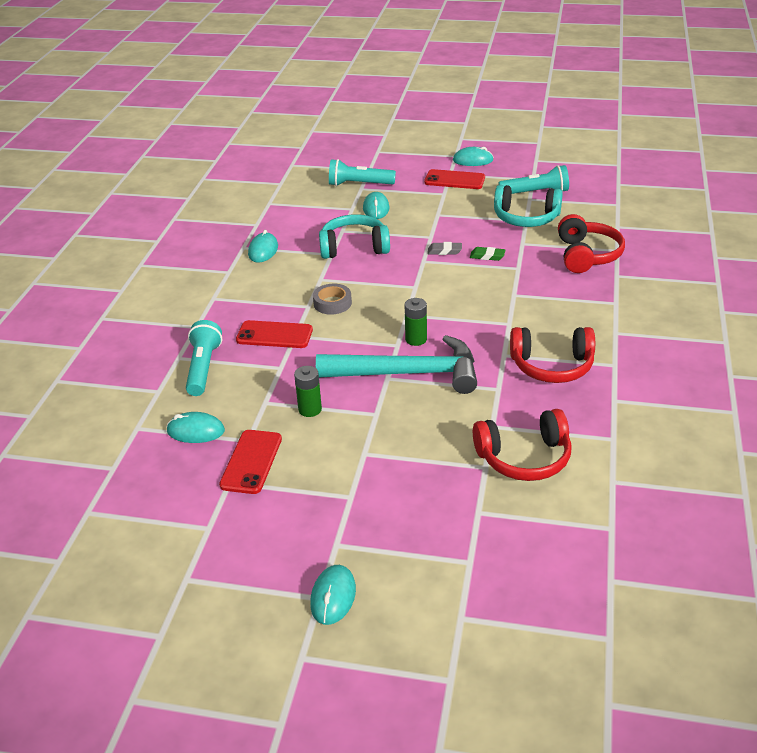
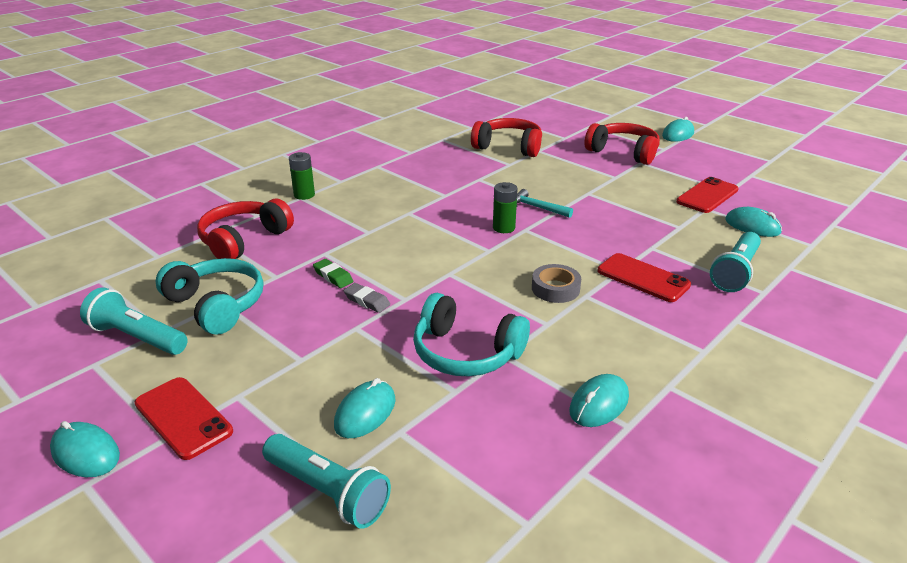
camera: 150 degrees left, 5 degrees down
green battery [294,366,322,417] -> green battery moved to [289,152,315,200]
turquoise hammer [316,335,477,394] -> turquoise hammer [517,189,573,218], size x0.42
red headphones [510,327,595,383] -> red headphones moved to [584,123,660,165]

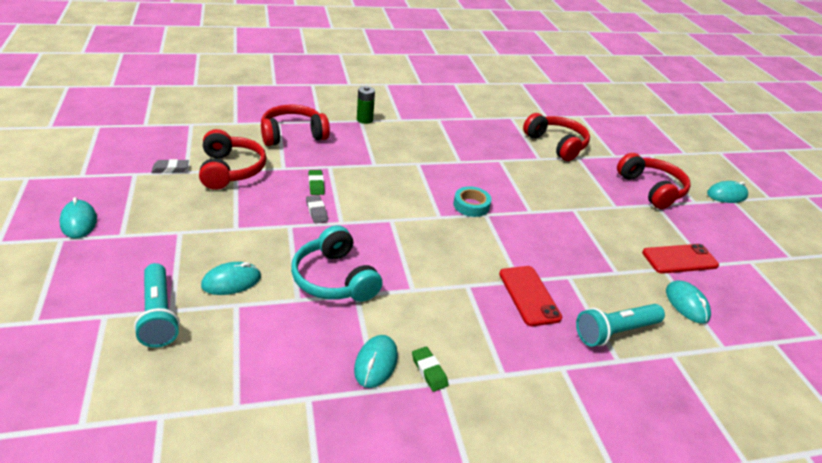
camera: 30 degrees right, 5 degrees up
turquoise flashlight [80,287,188,355] -> grey eraser [152,159,189,173]
red phone [134,377,233,460] -> none
turquoise headphones [156,258,263,335] -> red headphones [199,129,267,190]
green battery [493,182,518,233] -> turquoise tape [453,186,491,217]
turquoise hammer [517,189,573,218] -> none
grey tape [532,264,581,303] -> none
turquoise mouse [569,374,629,427] -> turquoise mouse turned 60 degrees counterclockwise [354,335,398,388]
none -> green eraser [412,346,449,392]

